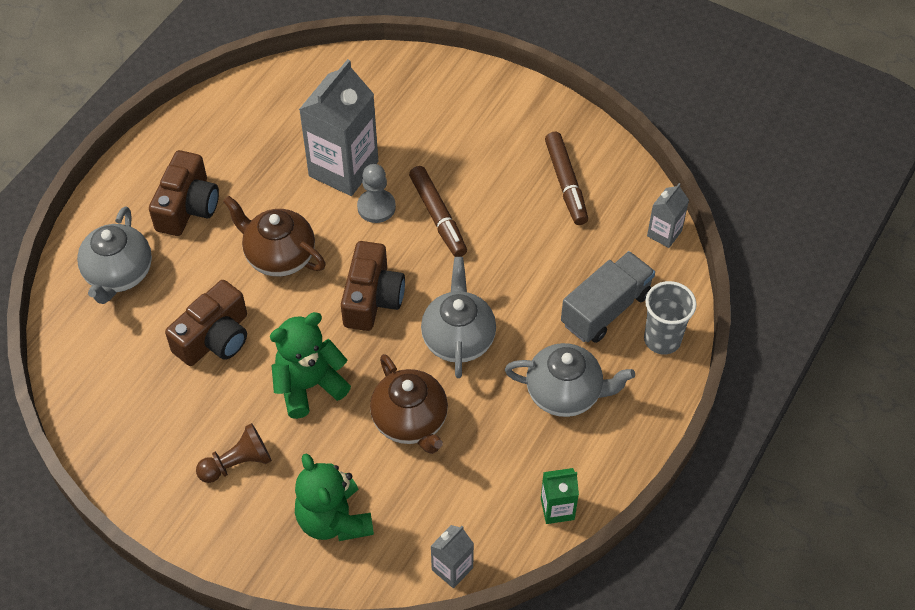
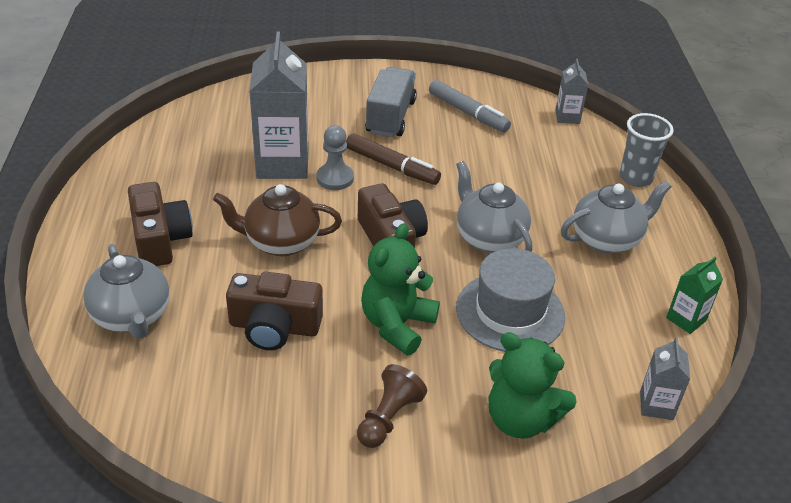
camera: 35 degrees left, 15 degrees down
brown camera [165,280,247,366] -> brown camera turned 90 degrees clockwise [226,272,323,350]
brown teapot [370,354,448,454] -> grey hat [456,248,565,352]
brown marker [545,132,588,225] -> grey marker [429,80,511,132]
grey truck [561,251,655,343] -> grey truck moved to [365,67,417,137]

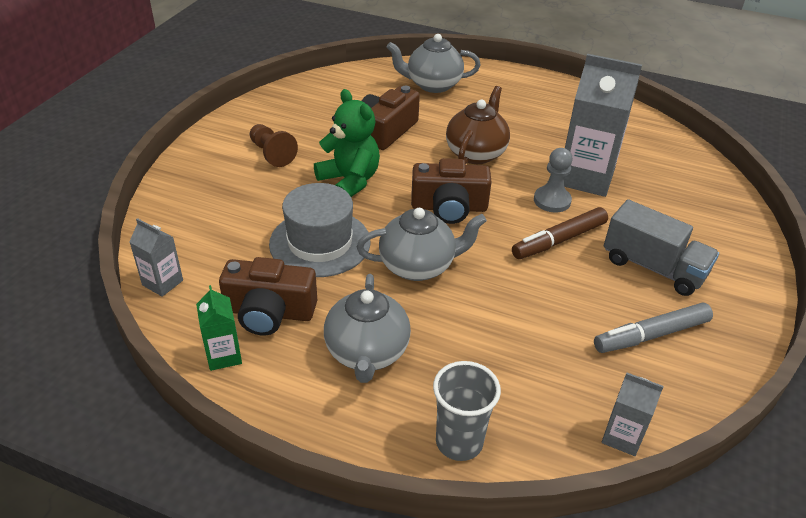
camera: 115 degrees right, 0 degrees up
brown camera [128,182,193,266] -> brown camera moved to [219,257,317,336]
green teddy bear [488,332,577,439] -> none

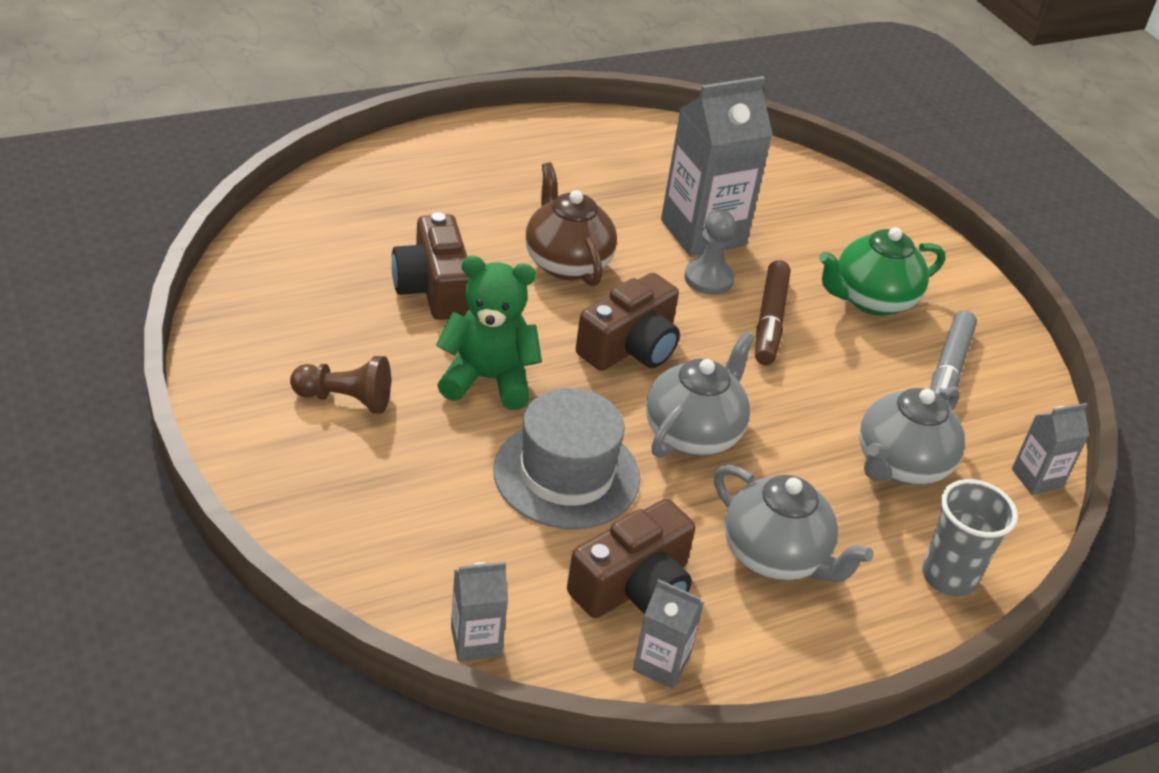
camera: 50 degrees left, 0 degrees up
green carton [196,285,242,371] -> grey carton [633,579,705,689]
grey teapot [387,34,480,93] -> grey teapot moved to [859,386,965,485]
grey truck [604,199,719,296] -> green teapot [819,227,945,316]

